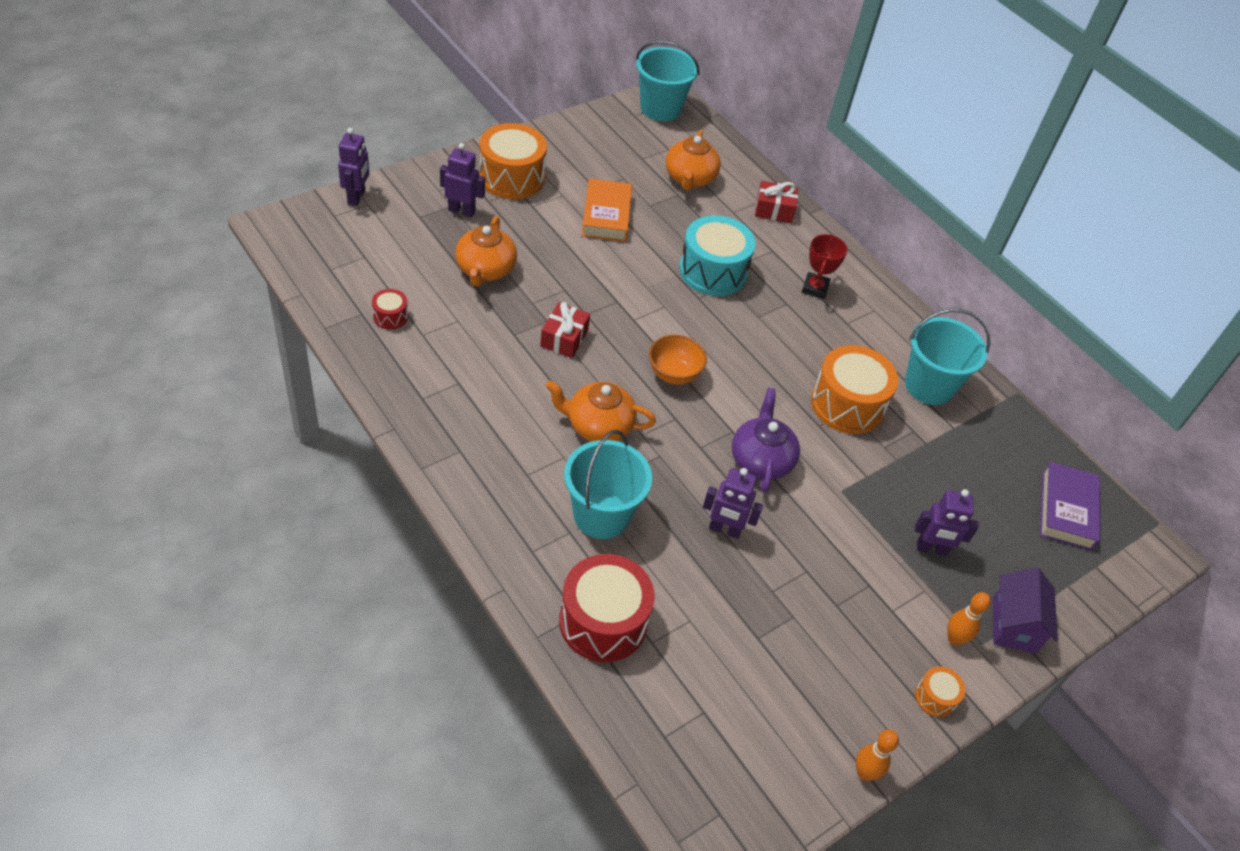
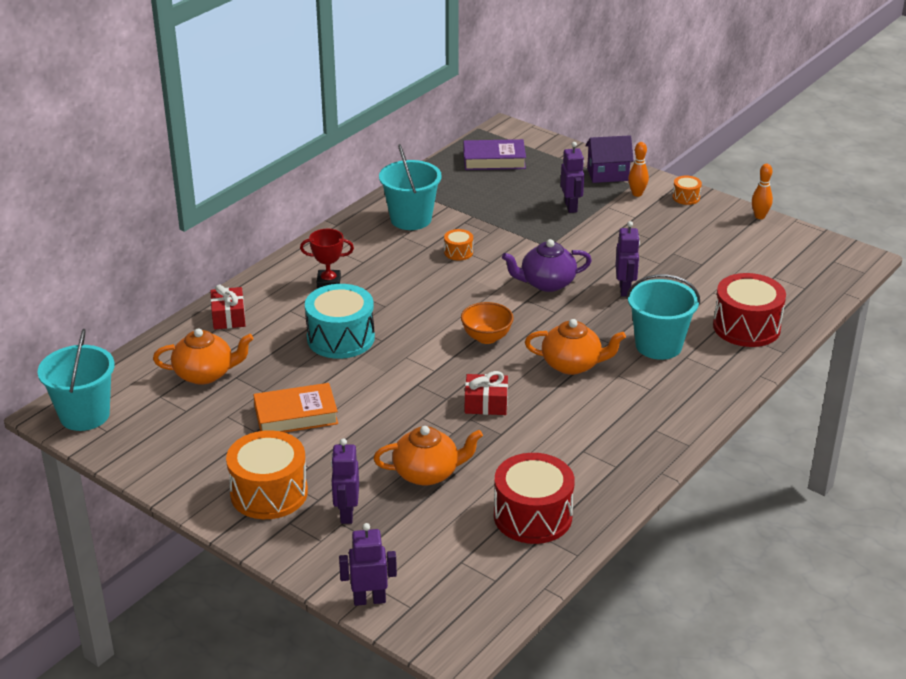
camera: 100 degrees left, 15 degrees down
red drum [372,289,408,330] -> red drum [494,453,575,544], size x2.14
orange teapot [546,381,656,441] -> orange teapot turned 75 degrees counterclockwise [525,319,626,375]
orange drum [811,345,898,434] -> orange drum [444,229,473,261], size x0.47

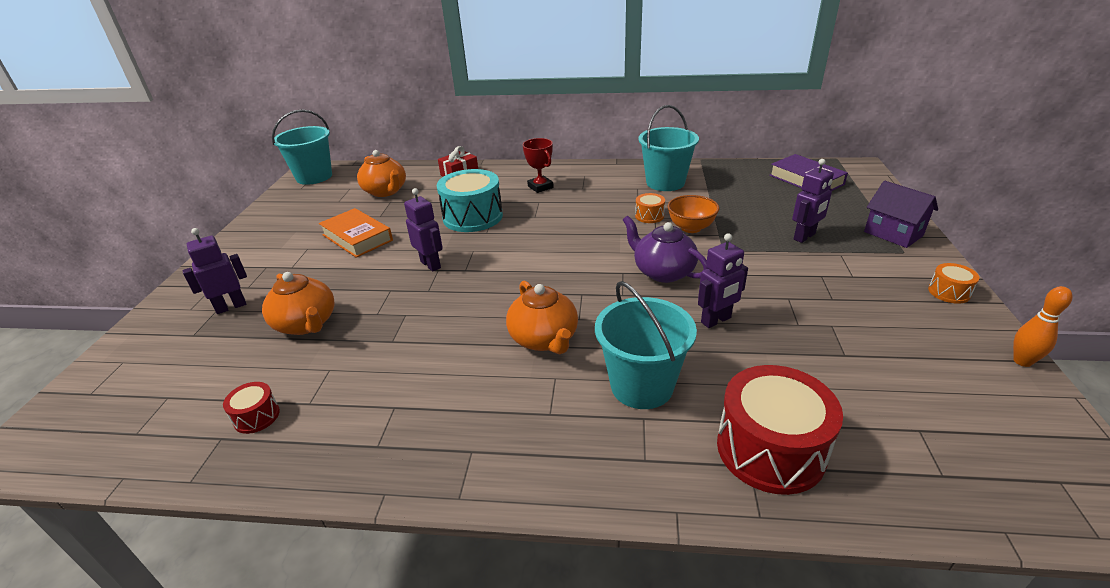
camera: 60 degrees right, 0 degrees up
orange drum [226,430,308,519] -> none
purple robot [339,523,397,606] -> purple robot moved to [404,188,443,271]
orange bowl [461,302,514,344] -> orange bowl moved to [668,195,719,233]
red gift [465,371,508,415] -> none
red drum [494,453,575,544] -> red drum [223,382,280,434], size x0.47
orange bowling pin [628,142,649,197] -> none

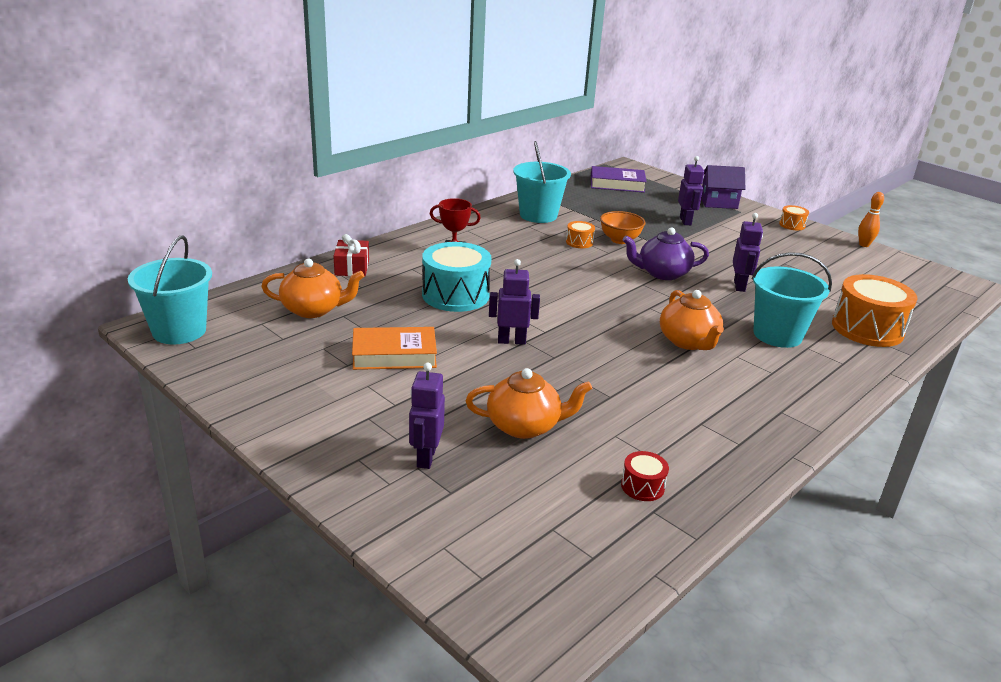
camera: 55 degrees left, 5 degrees down
orange teapot [506,281,578,354] -> orange teapot turned 60 degrees clockwise [660,290,724,350]
red drum [717,365,843,495] -> orange drum [832,274,917,347]

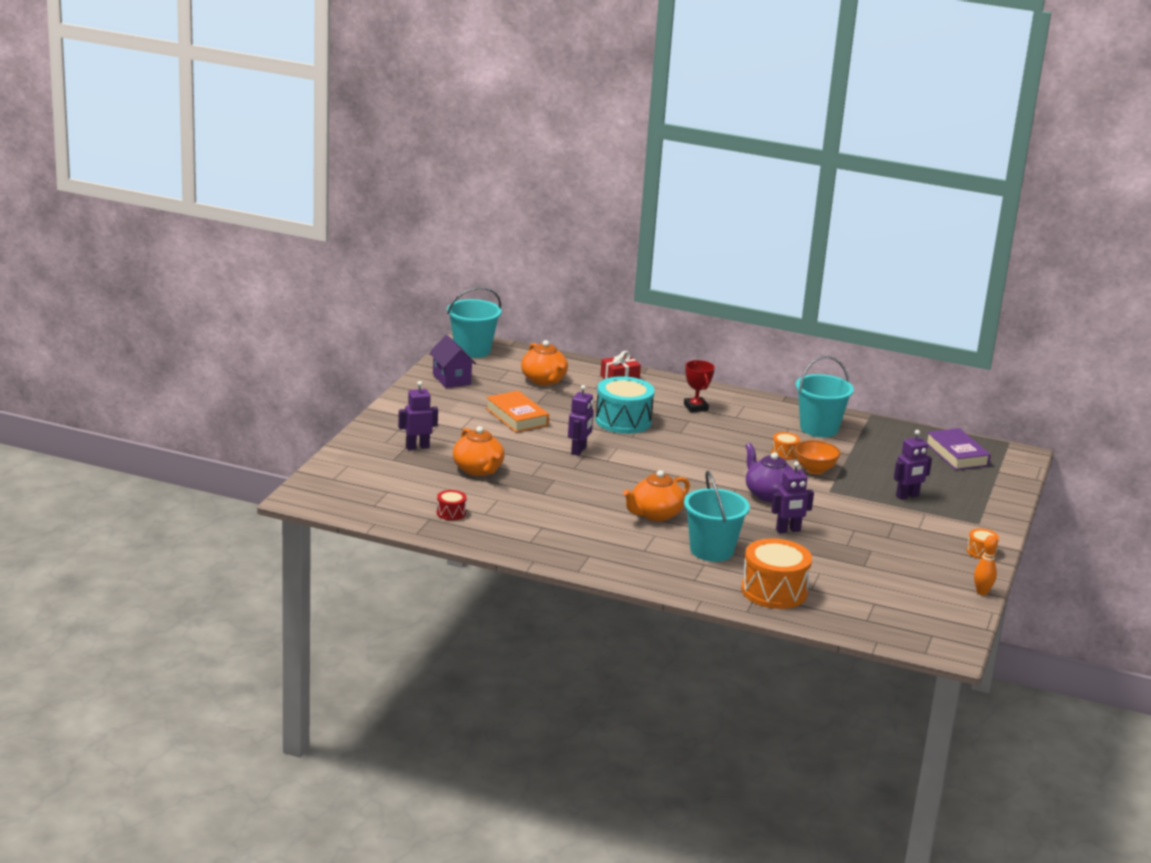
camera: 65 degrees right, 5 degrees down
purple robot [489,259,540,345] -> purple robot turned 45 degrees clockwise [568,385,594,456]
purple house [701,165,745,209] -> purple house moved to [429,335,476,388]

